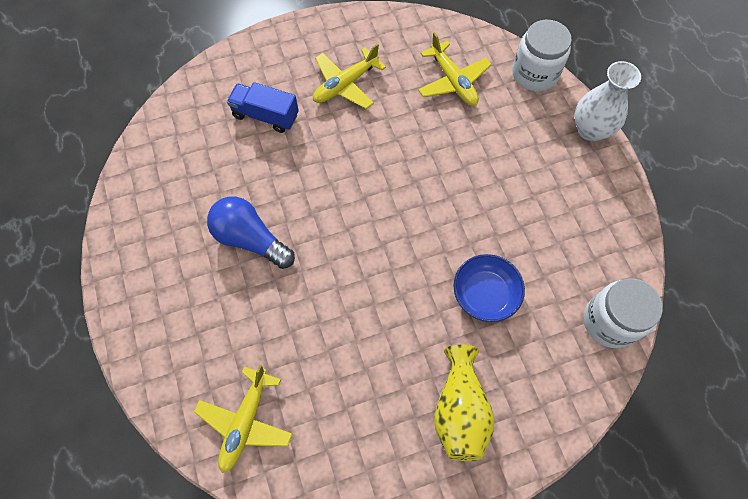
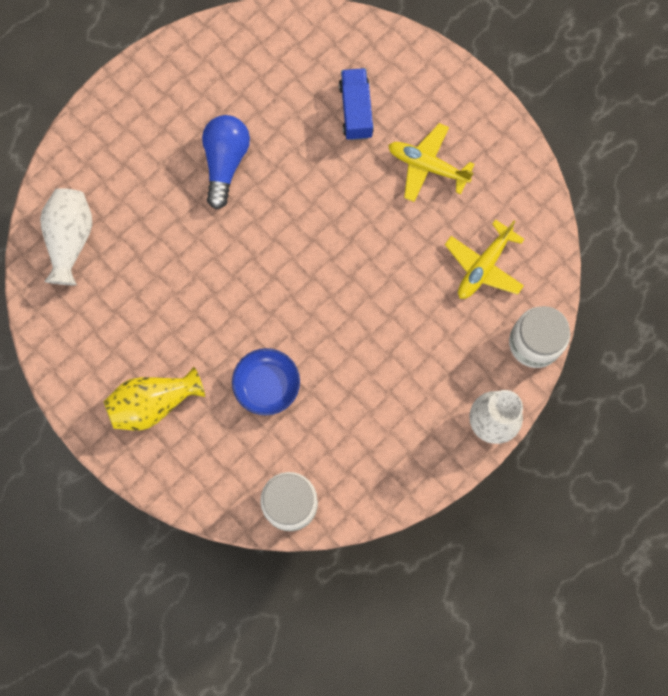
camera: 65 degrees right, 10 degrees up
yellow plane [194,365,292,473] -> white vase [40,188,92,285]

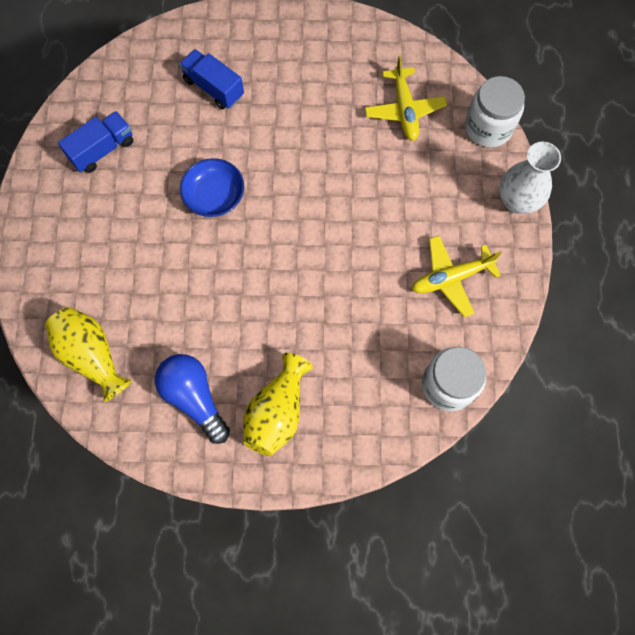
camera: 45 degrees left, 5 degrees down
white vase [40,188,92,285] -> yellow vase [45,307,132,402]
blue light bulb [202,115,250,209] -> blue light bulb moved to [155,354,230,444]
blue bowl [232,348,300,415] -> blue bowl moved to [180,158,244,217]
yellow plane [388,123,475,202] -> yellow plane moved to [412,236,502,317]
none -> blue truck [58,111,134,173]

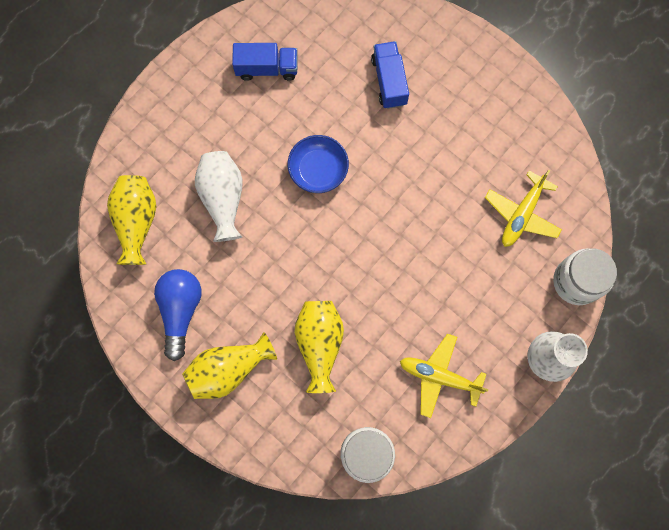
camera: 40 degrees right, 5 degrees up
none -> white vase [195,151,243,242]
none -> yellow vase [294,301,344,393]

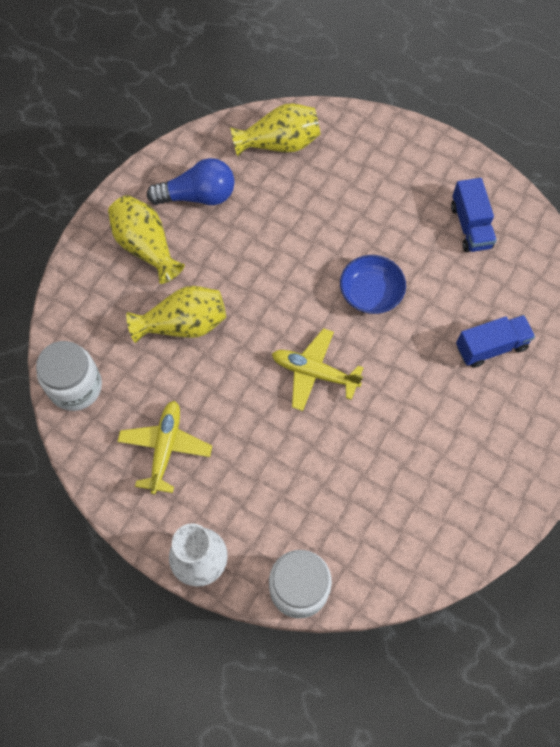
camera: 80 degrees right, 10 degrees down
white vase [195,151,243,242] -> none
yellow plane [485,170,562,247] -> yellow plane moved to [272,328,364,411]

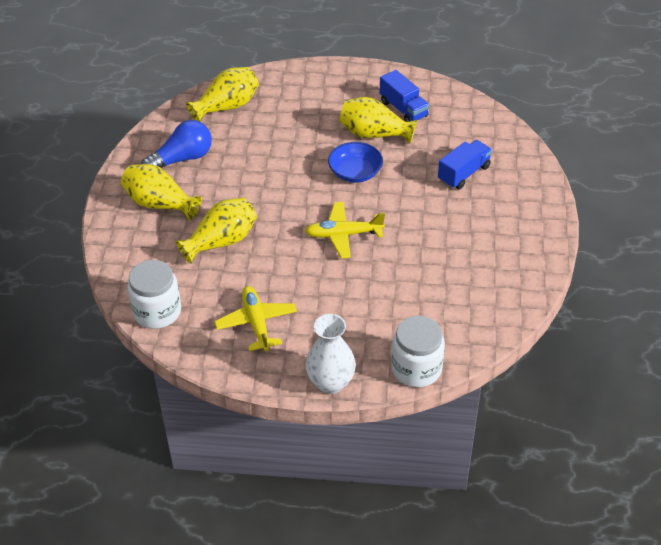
camera: 25 degrees left, 20 degrees down
none -> yellow vase [339,97,418,144]

